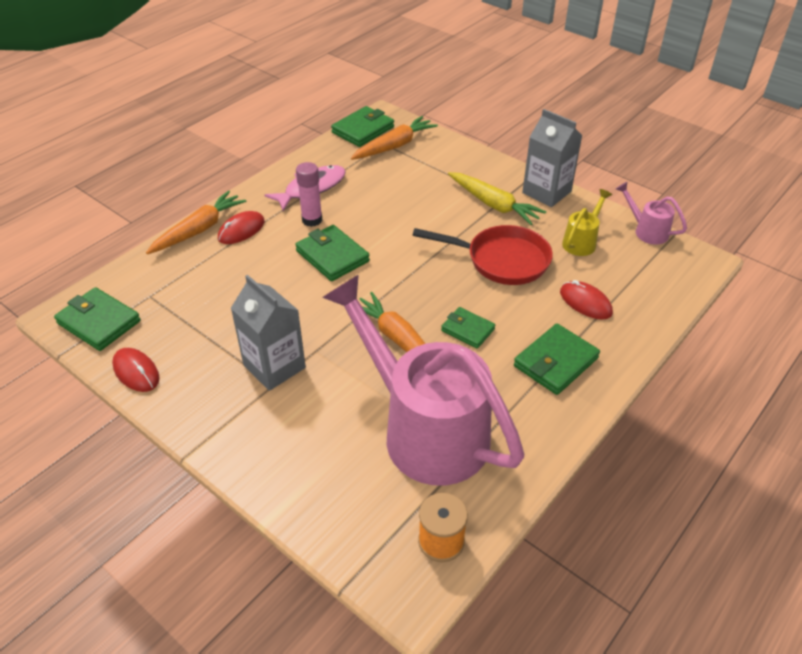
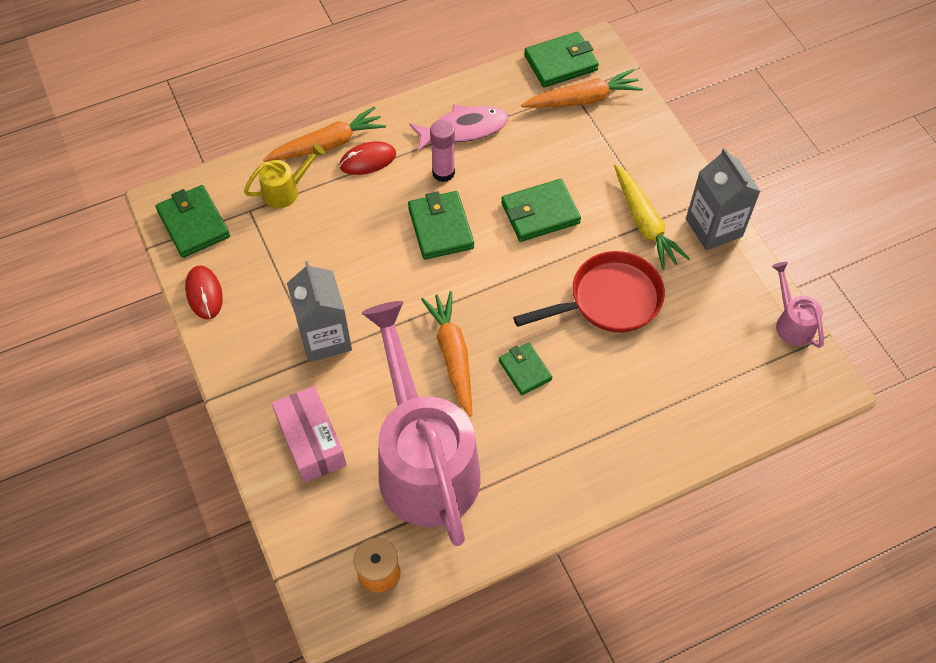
camera: 25 degrees right, 15 degrees up
red pan [413,225,553,285] -> red pan turned 60 degrees counterclockwise [513,251,665,333]
green wallet [514,324,600,395] -> green wallet moved to [501,179,581,242]
red mouse [560,280,613,320] -> none
yellow watering can [562,189,612,256] -> yellow watering can moved to [244,143,325,208]
none -> pink box [272,386,346,483]

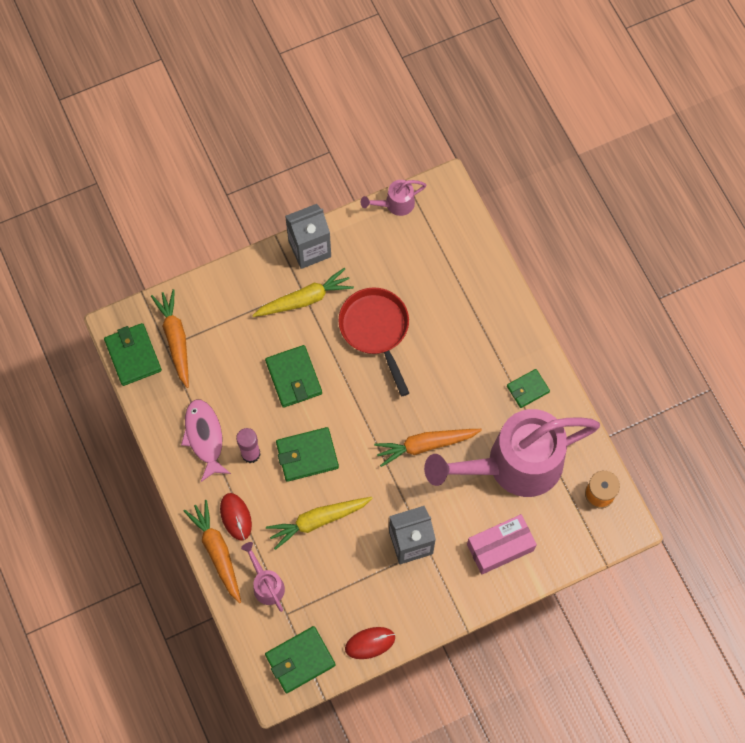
camera: 90 degrees left, 10 degrees up
yellow watering can [244,143,325,208] -> pink watering can [241,542,285,612]
green wallet [499,342,552,395] -> green wallet moved to [507,369,550,408]
none -> yellow carrot [266,497,373,550]

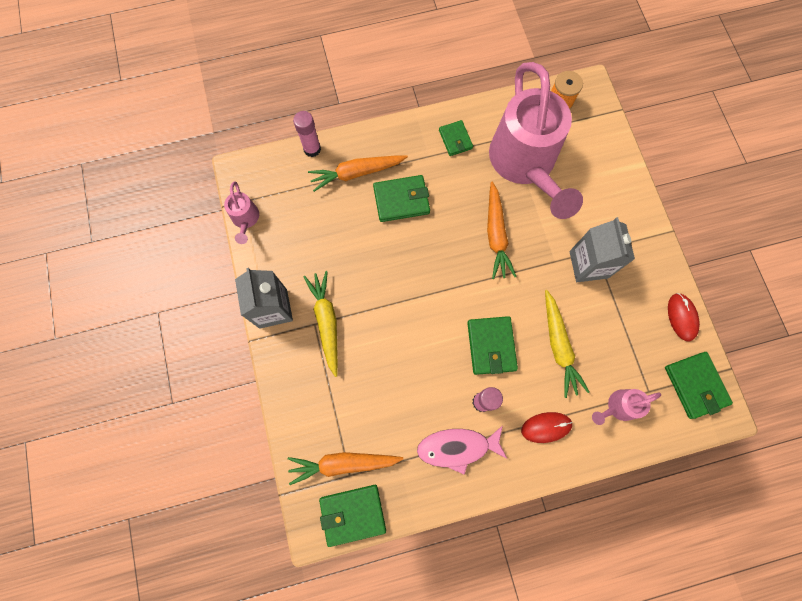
camera: 80 degrees left, 5 degrees up
orange carrot [184,500,241,603] -> orange carrot moved to [308,155,408,192]
green wallet [265,345,322,408] -> green wallet moved to [373,175,430,222]
red pan [338,287,409,396] -> none
pink box [467,514,537,574] -> none
none -> pink glue stick [293,111,321,157]

